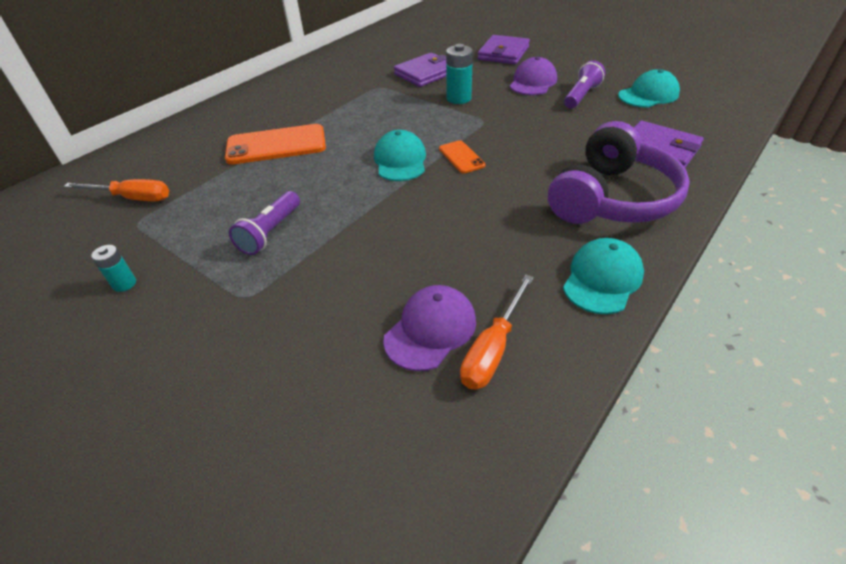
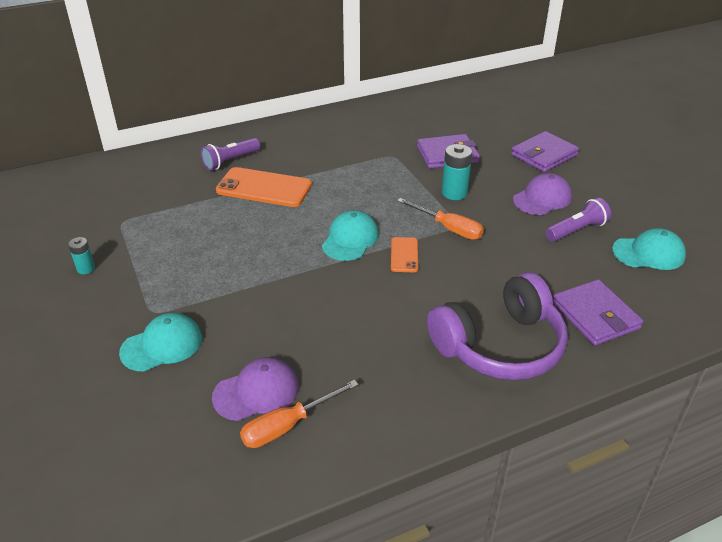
camera: 25 degrees right, 5 degrees down
orange screwdriver [64,179,169,201] -> orange screwdriver moved to [397,198,484,240]
purple flashlight [229,191,300,255] -> purple flashlight moved to [201,138,260,170]
turquoise cap [563,238,644,314] -> turquoise cap moved to [119,313,202,372]

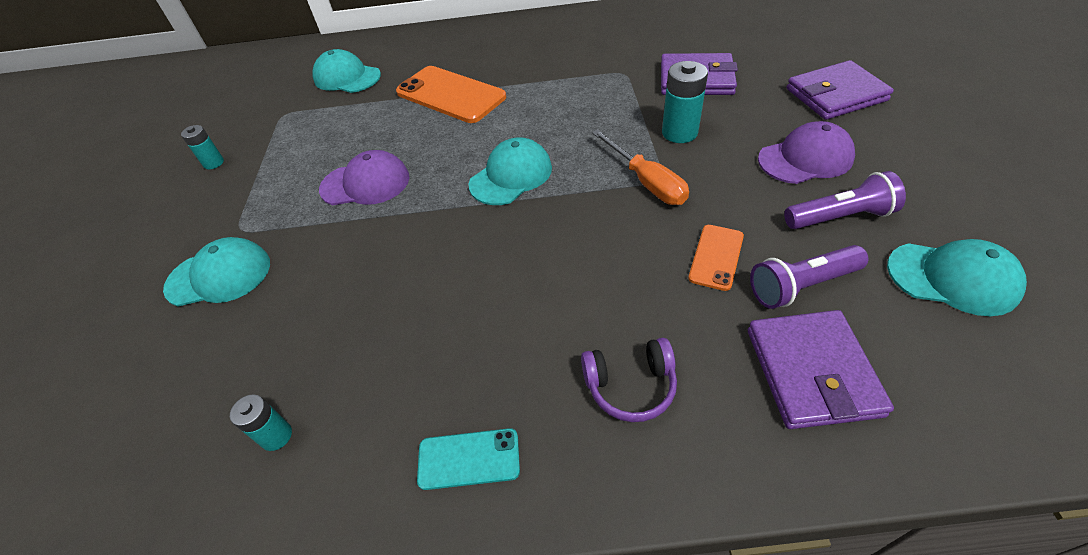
camera: 25 degrees right, 10 degrees up
purple flashlight [201,138,260,170] -> purple flashlight moved to [750,245,868,309]
purple cap [212,357,299,421] -> purple cap moved to [319,150,409,205]
orange screwdriver [240,380,359,448] -> turquoise battery [230,394,292,451]
orange phone [391,237,418,272] -> orange phone moved to [688,225,744,291]
purple headphones [427,272,568,380] -> purple headphones [581,338,677,422], size x0.46
none -> turquoise cap [312,49,381,93]
none -> turquoise phone [417,428,520,490]

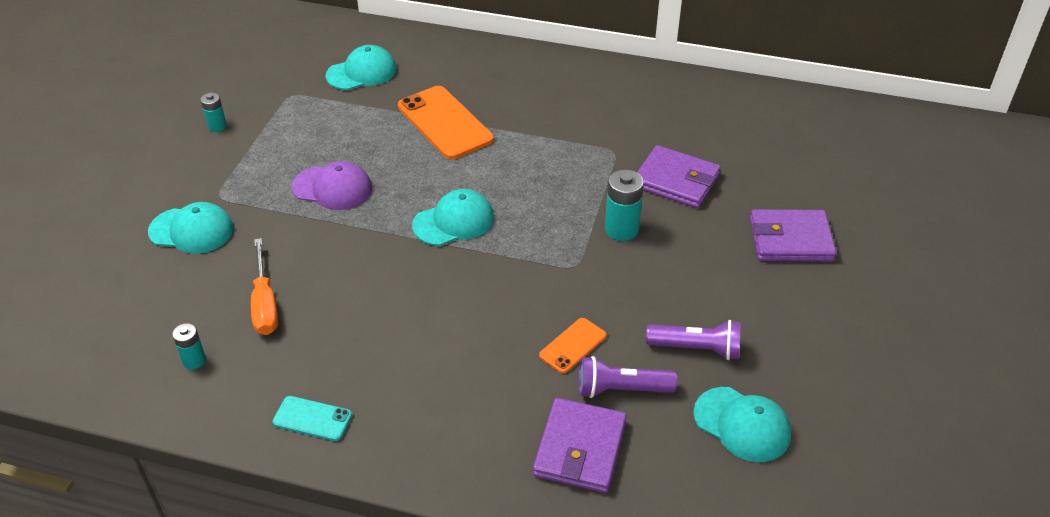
camera: 15 degrees right, 5 degrees down
turquoise cap [312,49,381,93] -> turquoise cap turned 105 degrees clockwise [326,45,397,90]
purple headphones [581,338,677,422] -> none
orange screwdriver [592,129,689,205] -> orange screwdriver moved to [251,238,278,335]
purple cap [758,121,855,184] -> none

